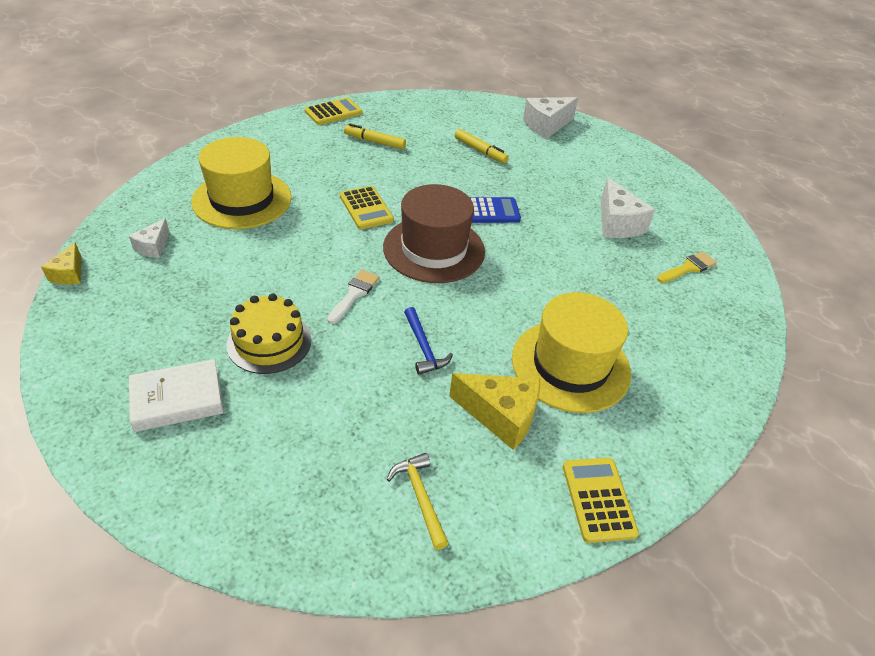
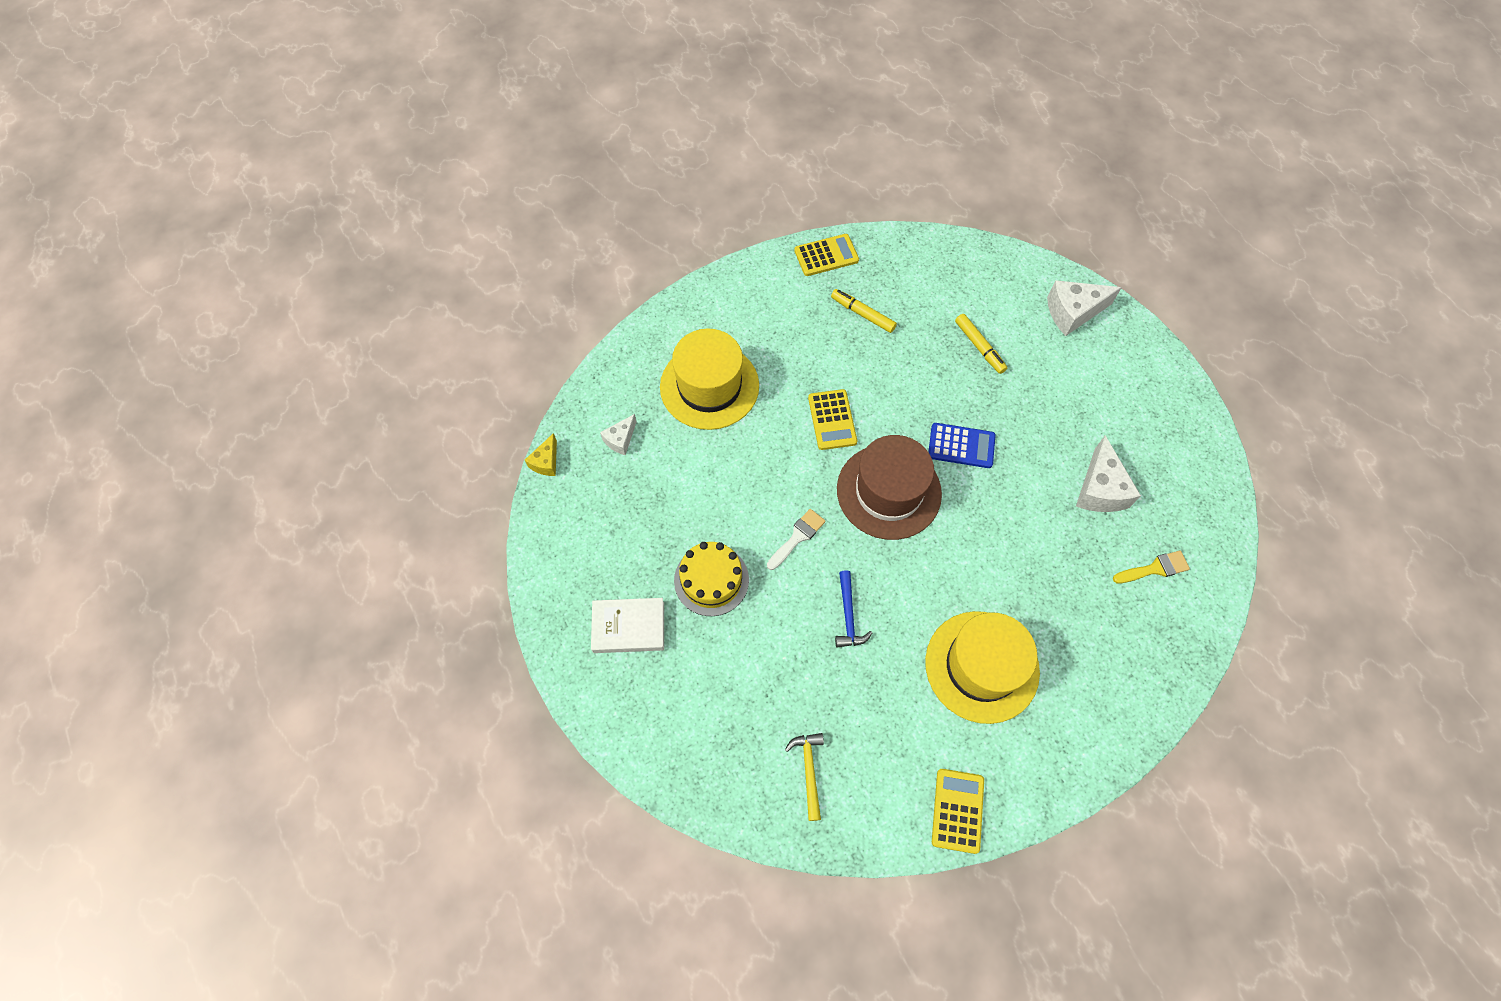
camera: 20 degrees right, 20 degrees up
yellow cheese [449,373,540,450] -> none

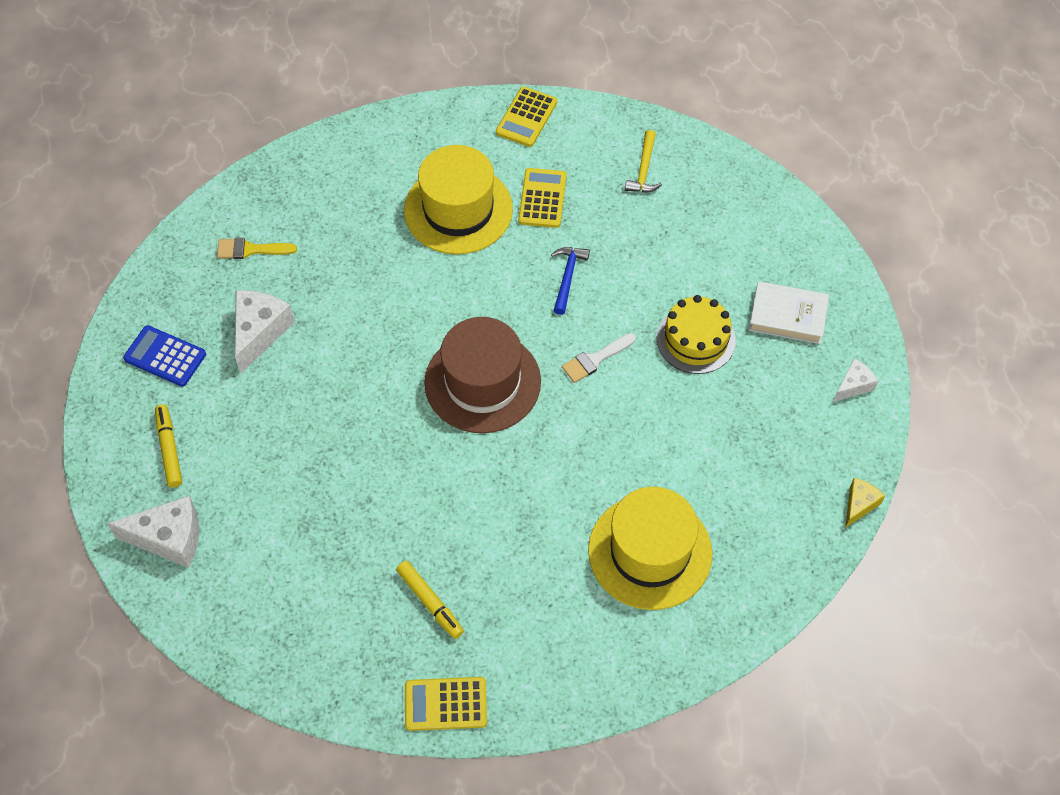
camera: 165 degrees left, 5 degrees down
white cheese [600,414,637,455] -> white cheese moved to [833,359,878,402]
yellow calculator [808,389,857,450] -> yellow calculator moved to [518,168,567,228]
blue calculator [928,423,996,468] -> blue calculator moved to [123,325,206,387]
yellow marker [955,314,1007,374] -> yellow marker moved to [155,404,182,488]

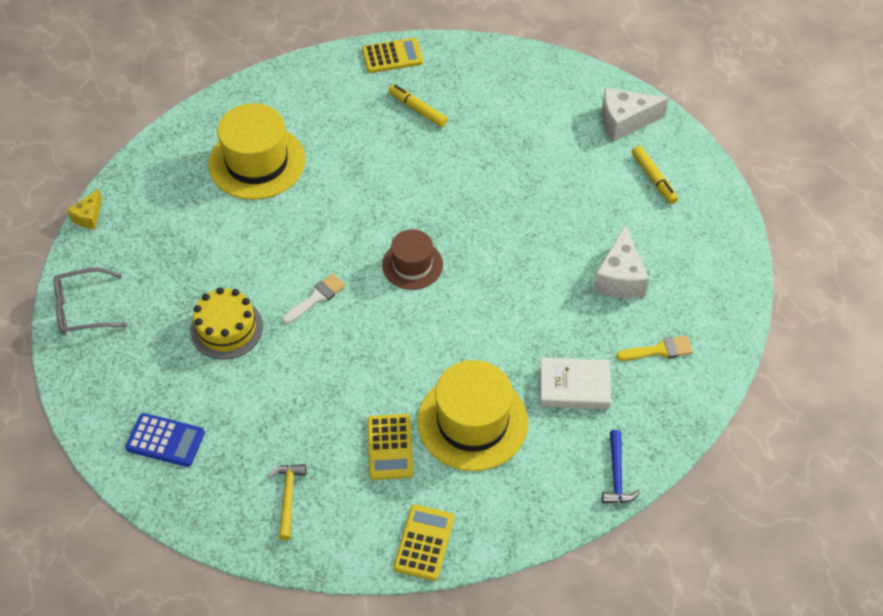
camera: 170 degrees right, 5 degrees down
blue calculator [123,325,206,387] -> blue calculator moved to [125,413,205,467]
brown hat [424,317,541,433] -> brown hat [382,229,443,290], size x0.60
blue hammer [551,247,590,315] -> blue hammer moved to [602,430,640,503]
white book [749,281,829,344] -> white book moved to [540,358,611,409]
white cheese [833,359,878,402] -> grey glasses [54,268,128,335]

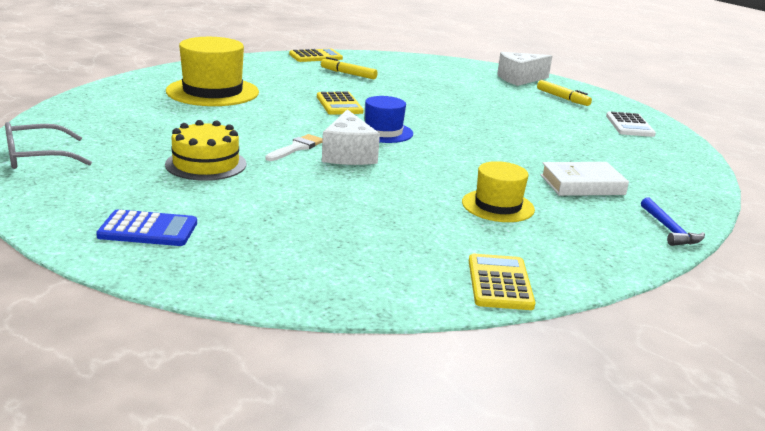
camera: 15 degrees left, 30 degrees down
yellow cheese [67,189,102,229] -> none
yellow hammer [268,464,306,540] -> none
yellow calculator [367,414,413,480] -> yellow calculator moved to [317,91,364,115]
brown hat [382,229,443,290] -> blue hat [365,96,413,143]
yellow hat [417,360,528,471] -> yellow hat [462,161,535,222], size x0.60
white cheese [593,225,649,298] -> white cheese moved to [322,109,380,165]
yellow brush [616,336,693,361] -> none
none -> white calculator [606,112,656,137]

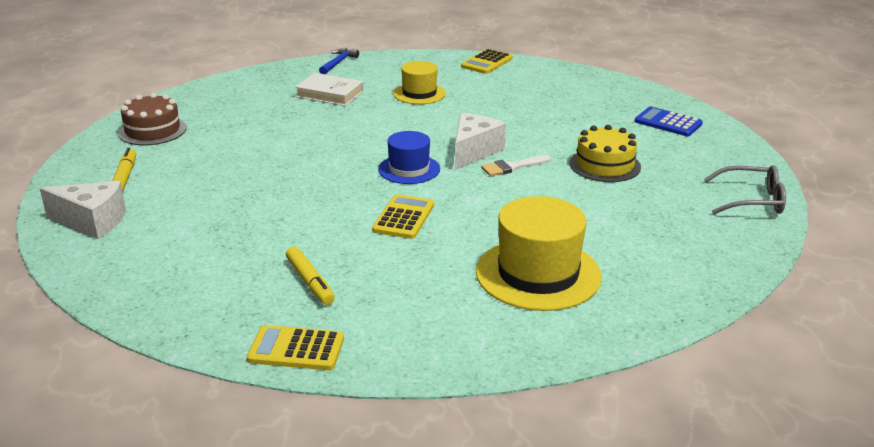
camera: 145 degrees left, 5 degrees up
white calculator [606,112,656,137] -> brown cake [118,93,187,145]

